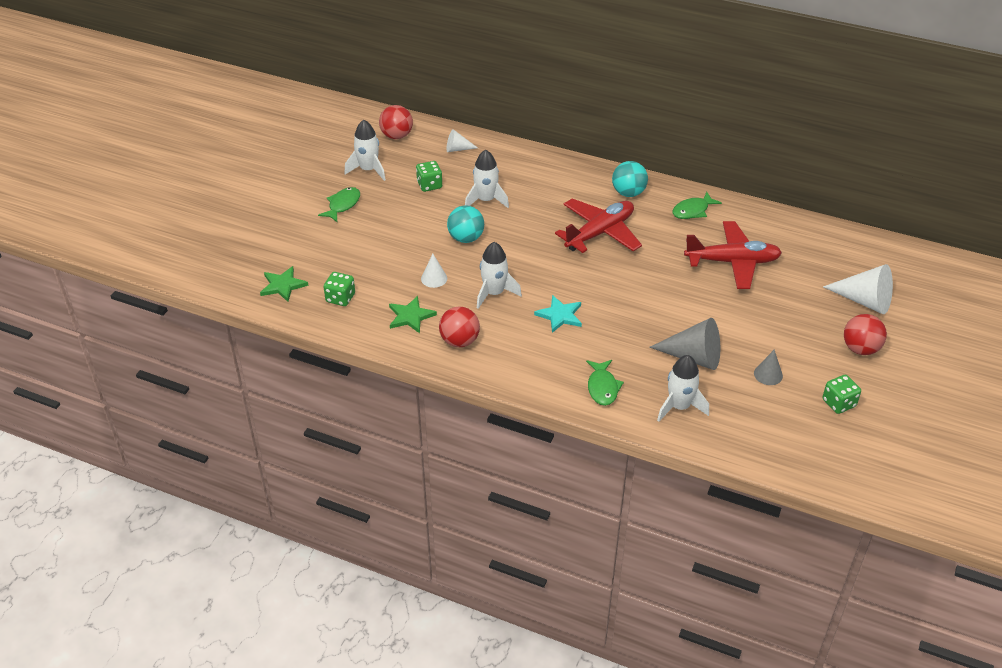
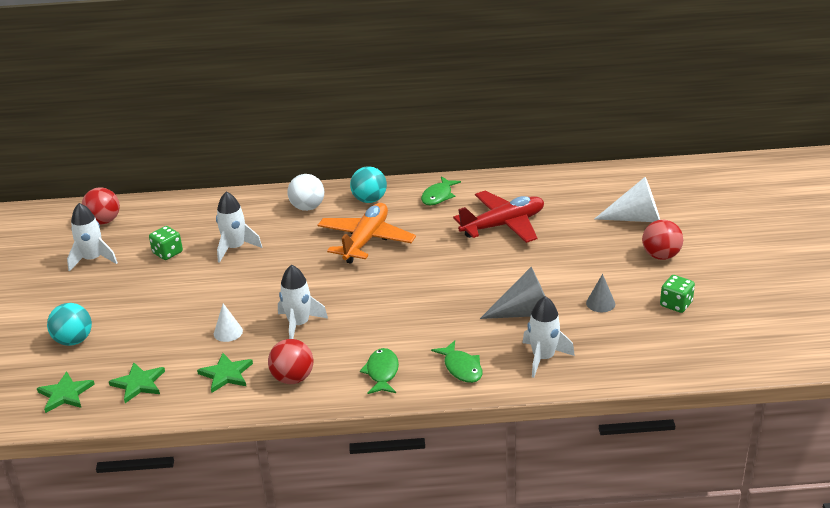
camera: 25 degrees left, 10 degrees down
green fish [318,187,360,222] -> green fish moved to [360,348,399,394]
green dice [324,272,355,306] -> green star [109,362,165,403]
white cone [446,129,478,152] -> none
turquoise ball [447,205,484,243] -> turquoise ball moved to [47,303,92,346]
turquoise star [534,295,582,333] -> none
red plane [555,199,642,253] -> orange plane [317,203,416,264]
none -> white ball [287,174,324,211]

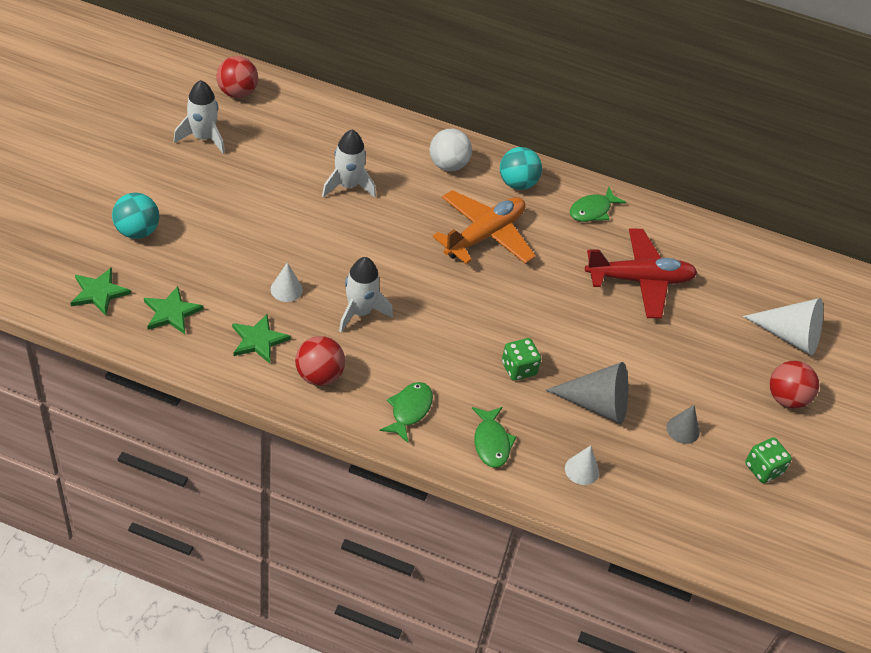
camera: 15 degrees right, 15 degrees up
green dice [149,226,183,260] -> green dice moved to [502,338,541,381]
white rocket [523,296,575,378] -> white cone [565,445,599,485]

